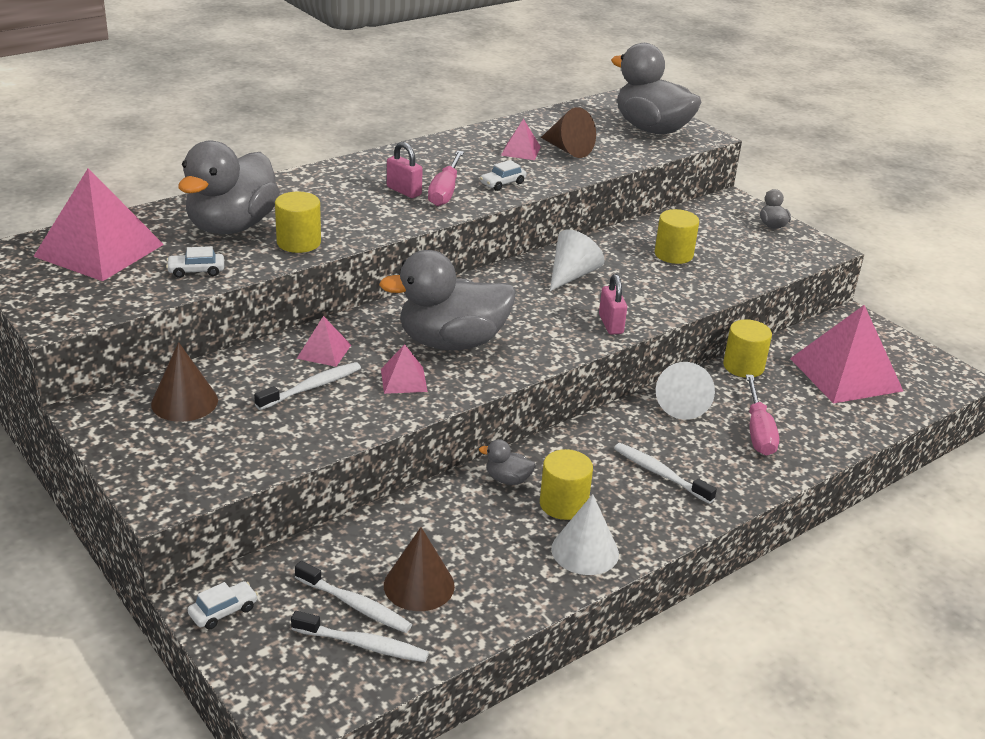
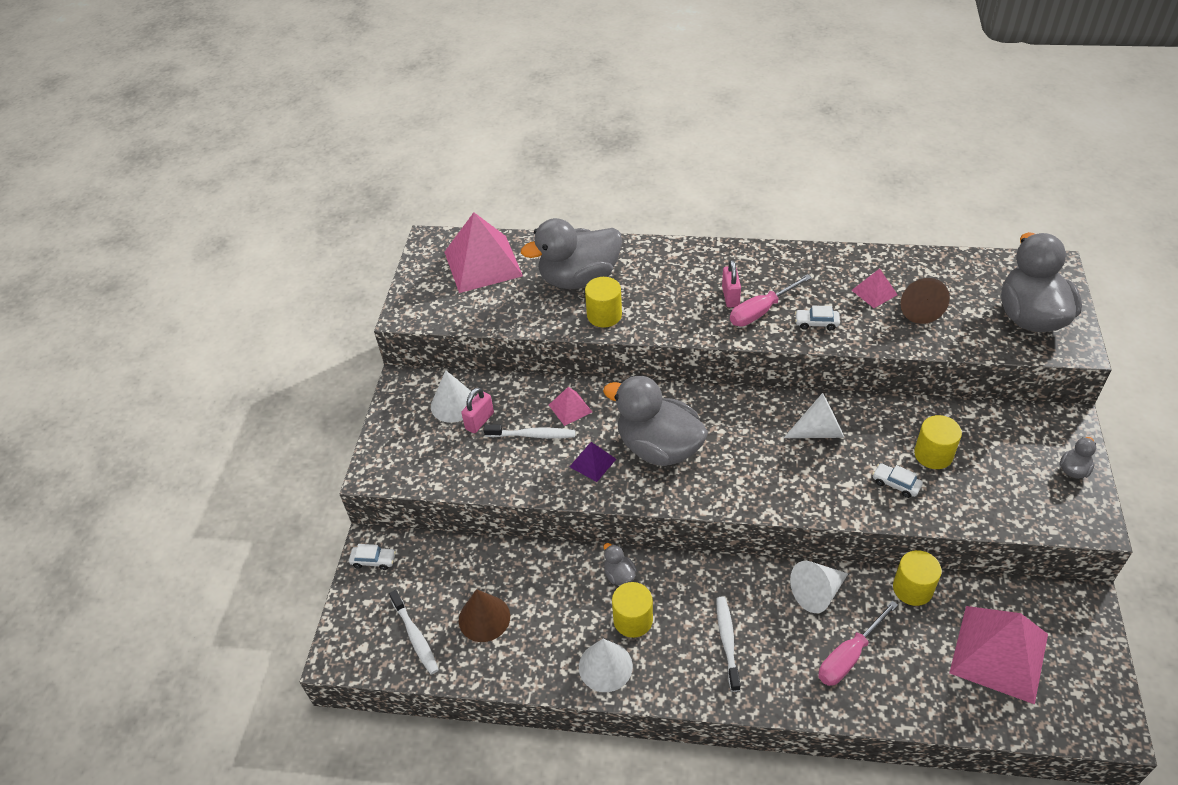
camera: 50 degrees right, 15 degrees up
brown cone [151,342,218,422] -> white cone [431,370,475,423]
white car [166,246,224,278] -> white car moved to [872,463,923,498]
white toothbrush [295,561,412,633] -> none
pink pyramid [381,344,428,394] -> purple pyramid [570,442,616,482]
pink padlock [599,274,627,335] -> pink padlock moved to [461,387,494,433]

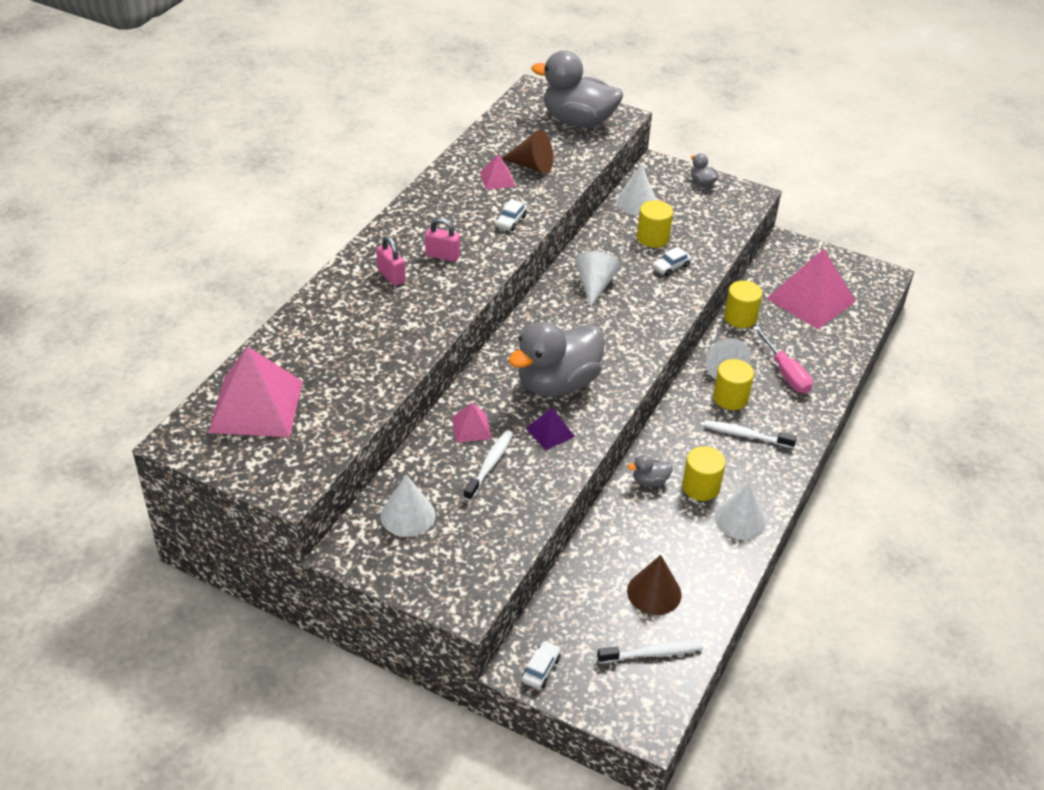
camera: 75 degrees left, 5 degrees down
pink padlock [461,387,494,433] -> pink padlock moved to [376,236,405,286]
grey duck [521,218,622,289] -> none
yellow cylinder [585,277,622,328] -> yellow cylinder moved to [713,359,754,410]
pink screwdriver [730,274,812,326] -> none
none -> white cone [616,164,656,216]

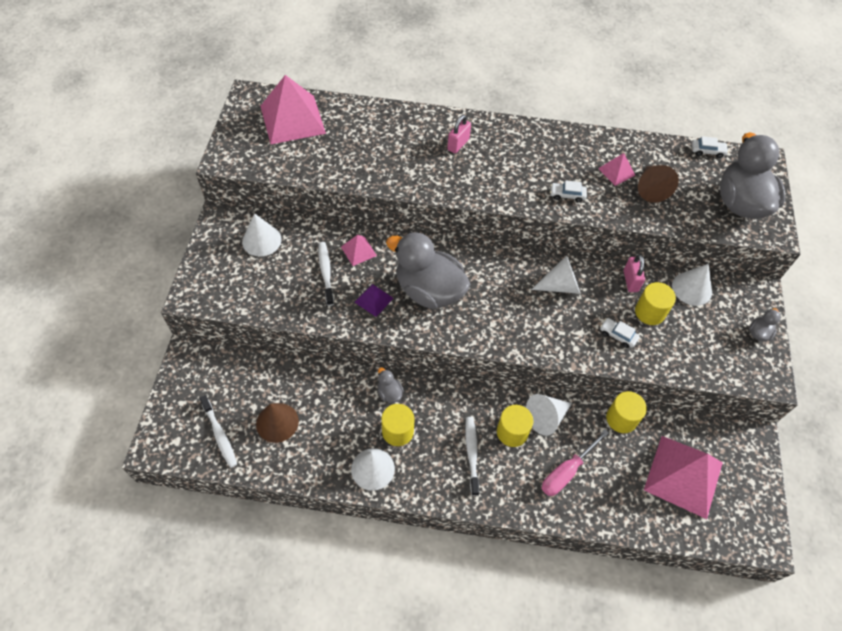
camera: 70 degrees right, 15 degrees up
pink padlock [425,218,460,262] -> pink padlock moved to [624,254,645,292]
white toothbrush [464,430,513,501] -> white toothbrush turned 105 degrees counterclockwise [318,242,334,306]
white car [522,641,561,689] -> white car moved to [692,136,729,158]

